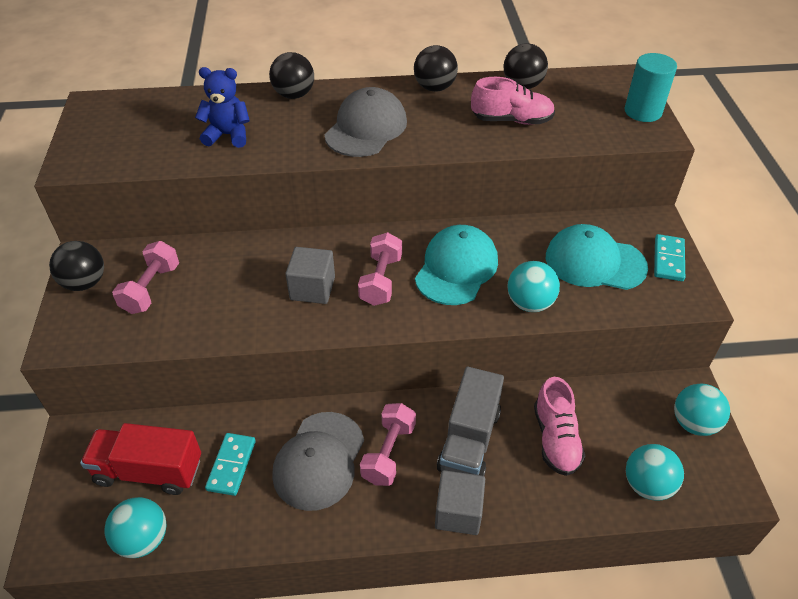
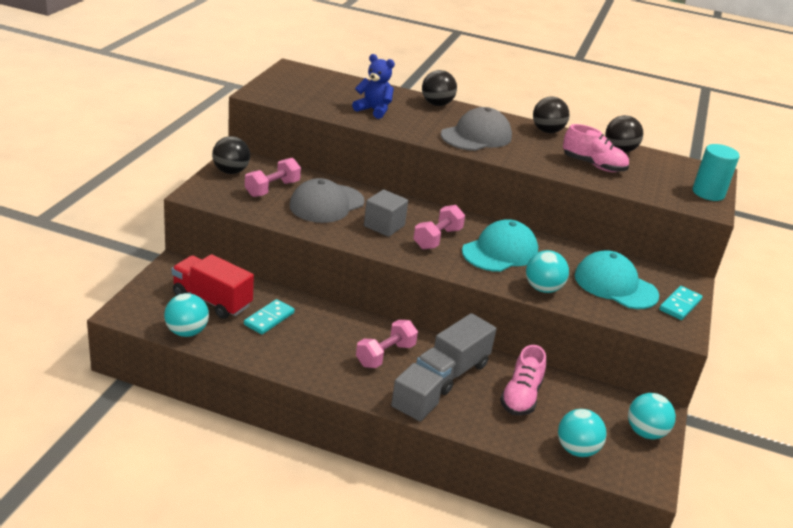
camera: 20 degrees right, 15 degrees down
grey cap [272,412,364,511] -> grey cap moved to [289,178,365,223]

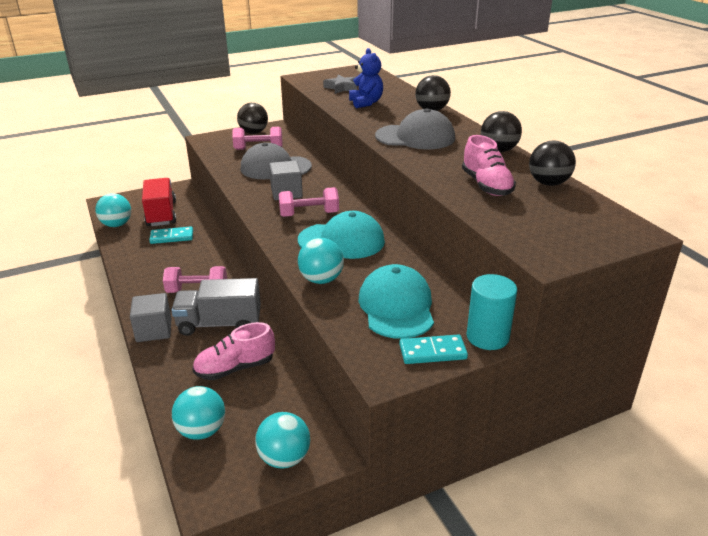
camera: 50 degrees right, 0 degrees up
turquoise cylinder [693,144,740,201] -> turquoise cylinder moved to [466,274,517,350]
none -> grey star [323,75,357,94]

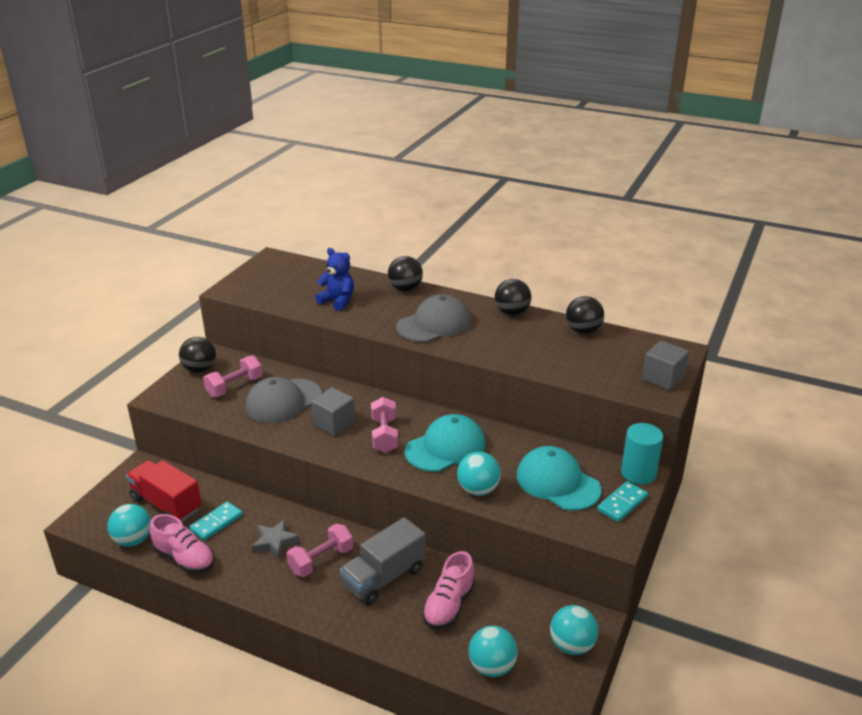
camera: 40 degrees left, 0 degrees up
grey cube [130,293,172,342] -> grey cube moved to [642,341,689,390]
pink dumbbell [278,187,339,217] -> pink dumbbell turned 45 degrees counterclockwise [371,397,398,453]
grey star [323,75,357,94] -> grey star moved to [251,519,300,560]
pink shoe [462,135,516,196] -> pink shoe moved to [150,514,215,574]

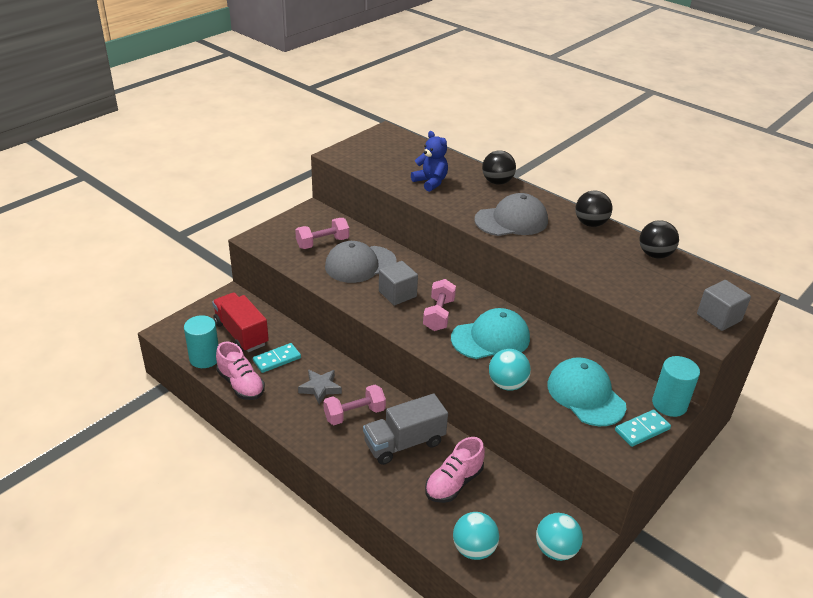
camera: 15 degrees right, 5 degrees up
turquoise ball [107,504,151,547] -> turquoise cylinder [184,315,219,368]
black ball [179,337,216,373] -> none

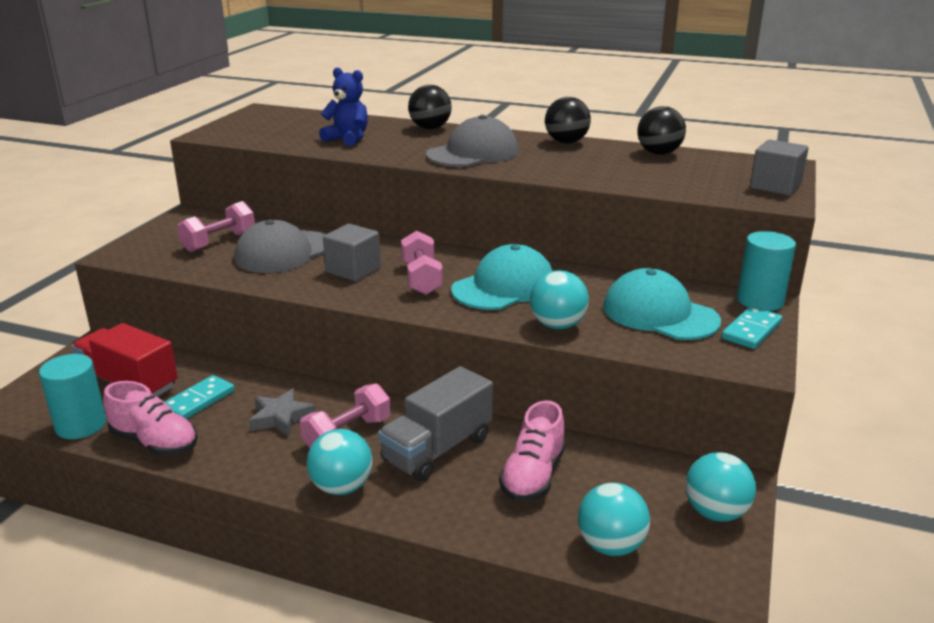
camera: 20 degrees left, 10 degrees down
none -> turquoise ball [307,429,373,495]

